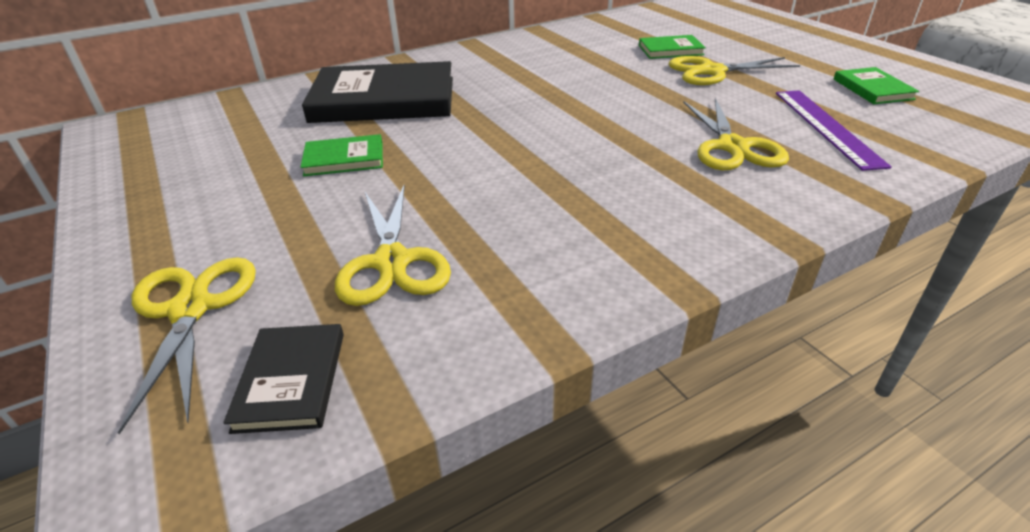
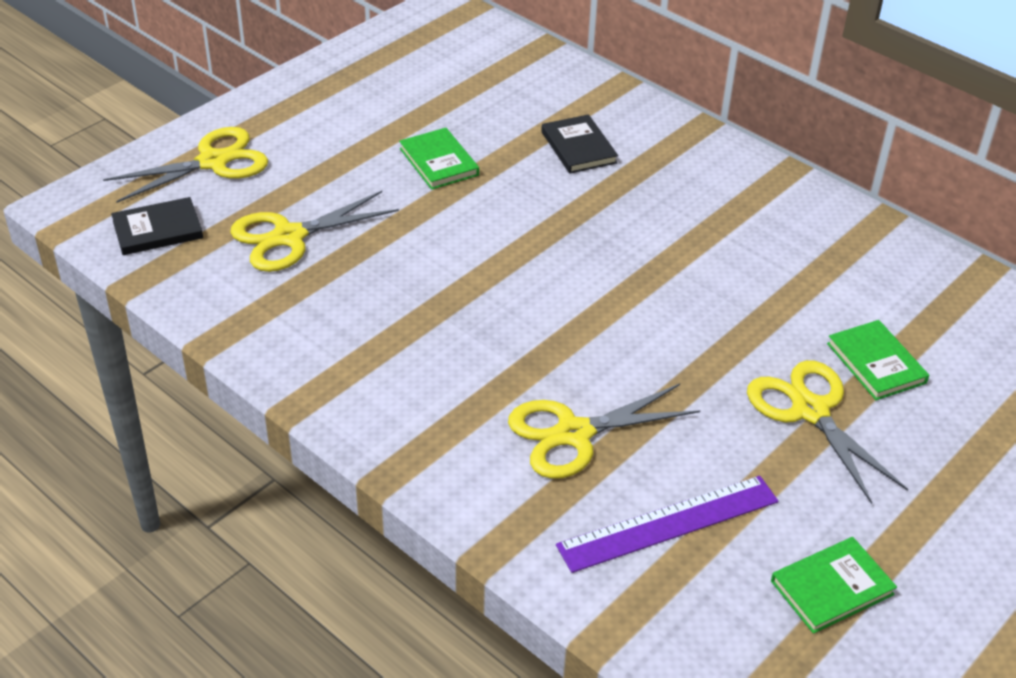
camera: 70 degrees right, 5 degrees up
black book [302,61,453,123] -> black book [541,114,618,174], size x0.47

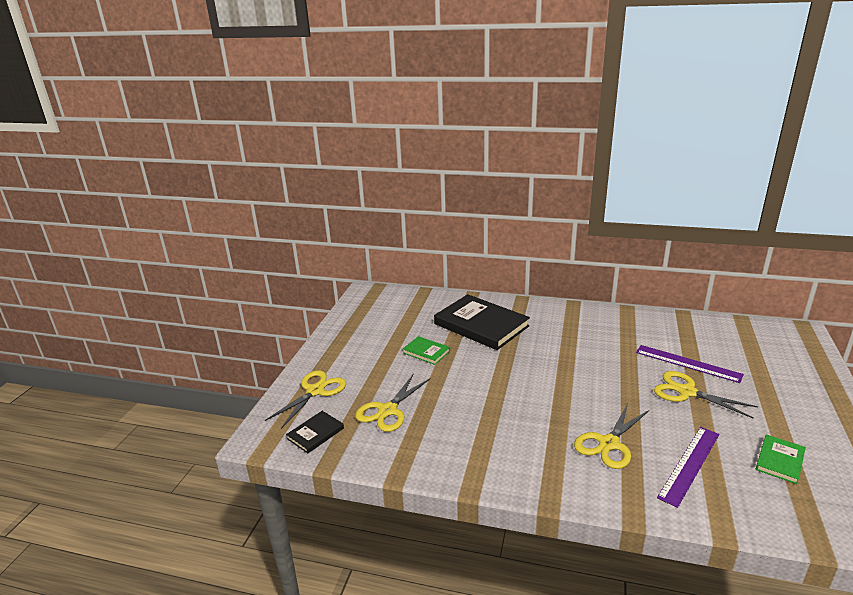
camera: 25 degrees left, 15 degrees down
black book [541,114,618,174] -> black book [434,294,530,350], size x2.12
green book [827,320,929,400] -> purple ruler [636,345,744,383]

